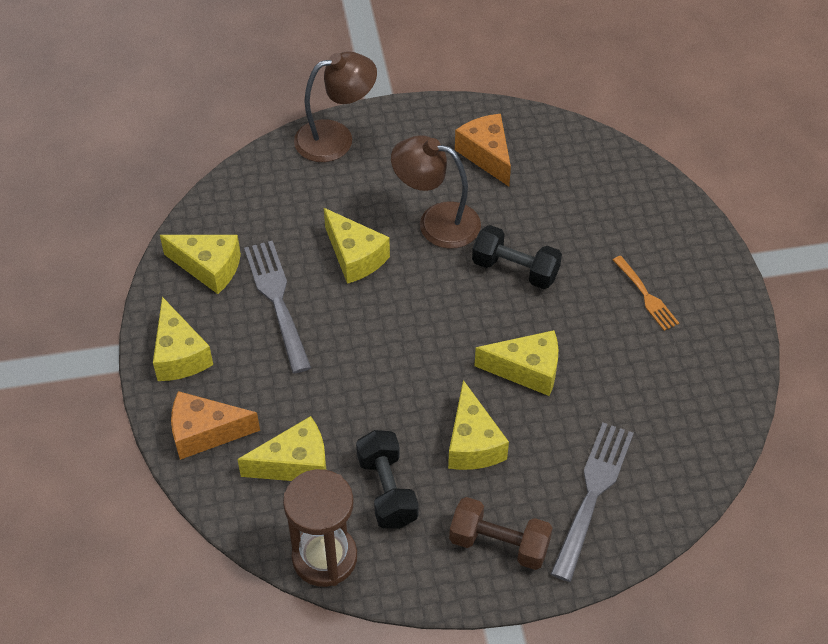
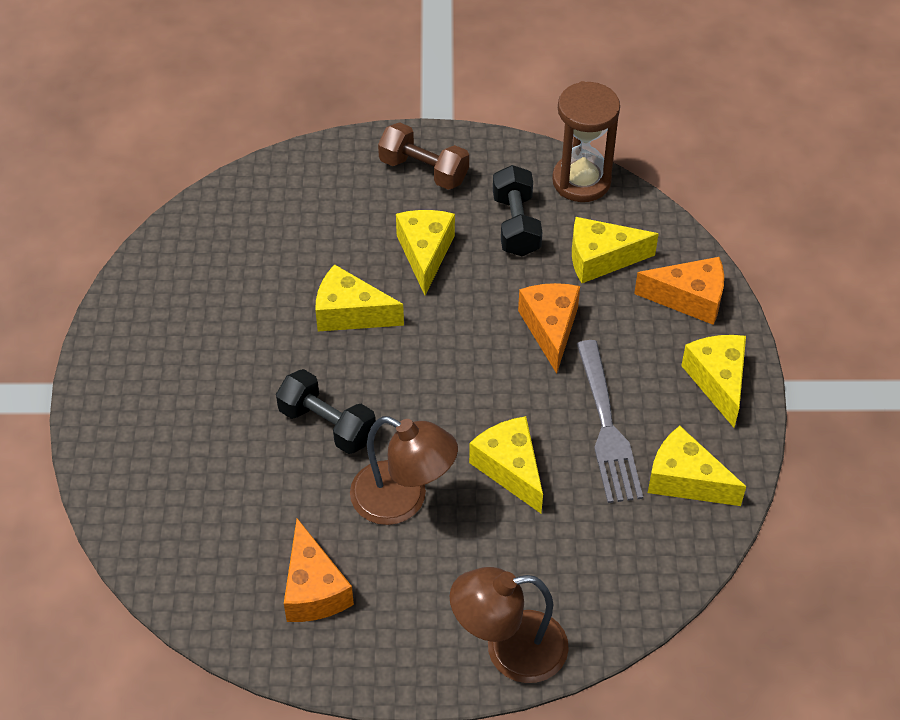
camera: 170 degrees left, 0 degrees up
grey fork [551,423,634,582] -> none
orange fork [613,256,679,331] -> none
none -> orange cheese [518,283,580,374]

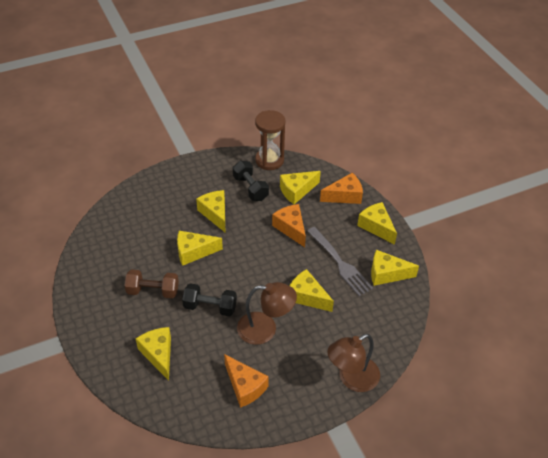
camera: 25 degrees left, 5 degrees down
brown dumbbell [378,122,469,190] -> brown dumbbell moved to [124,269,179,298]
none -> yellow cheese [136,327,171,381]

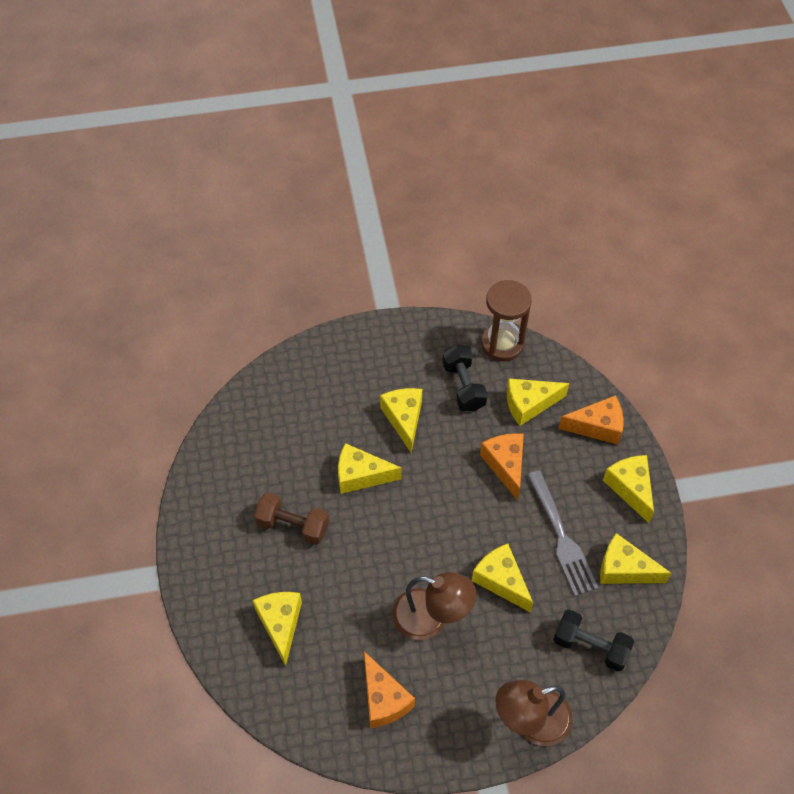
camera: 15 degrees right, 10 degrees up
black dumbbell [182,283,237,317] -> black dumbbell moved to [553,609,634,671]

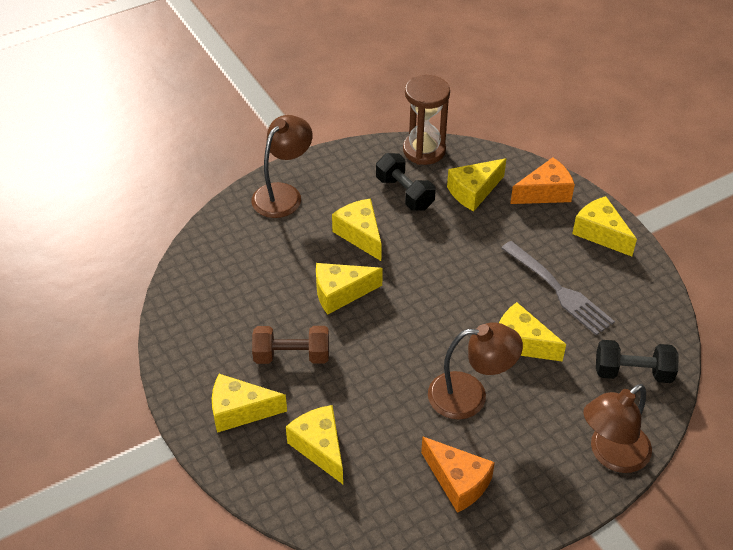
camera: 20 degrees left, 10 degrees down
orange cheese [480,433,524,501] -> none
yellow cheese [600,533,671,584] -> yellow cheese moved to [212,374,287,433]
none -> brown lamp [252,115,313,218]

